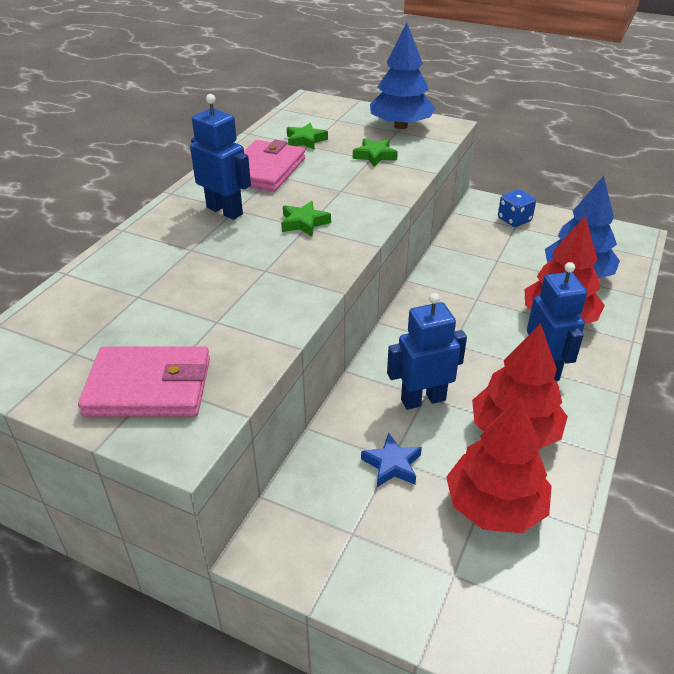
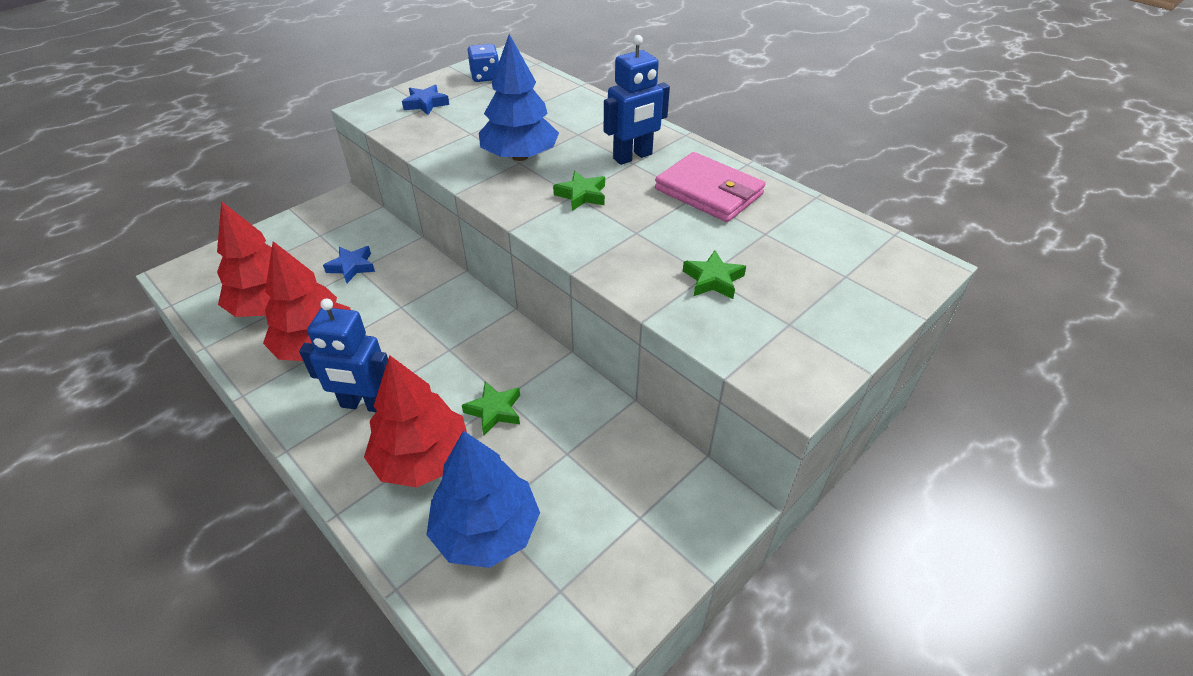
camera: 110 degrees right, 5 degrees up
pink wallet [78,346,210,417] -> blue star [402,85,449,115]
green star [287,123,328,150] -> green star moved to [462,381,520,435]
blue tree [370,23,436,129] -> blue tree moved to [479,34,559,161]
blue robot [387,293,467,410] -> none
blue dice [498,189,536,227] -> blue dice moved to [467,44,499,82]

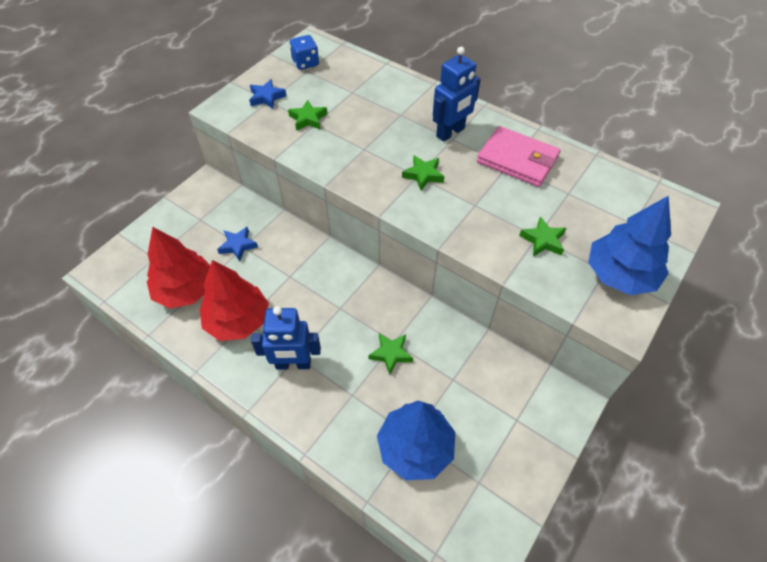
camera: 10 degrees left, 10 degrees up
red tree [364,355,467,488] -> none
blue tree [479,34,559,161] -> blue tree moved to [588,196,671,295]
none -> green star [288,100,328,131]

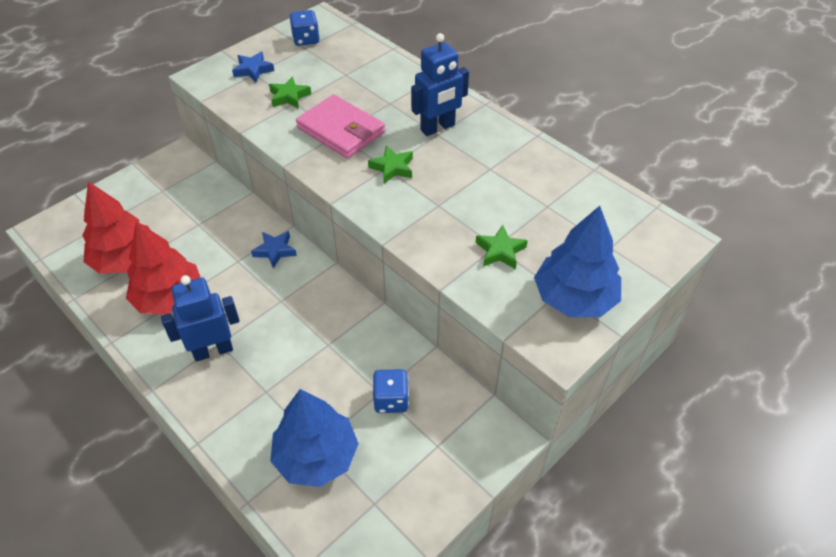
camera: 10 degrees right, 5 degrees down
blue star [217,227,258,261] -> blue star moved to [251,231,297,269]
blue robot [251,306,321,370] -> blue robot turned 150 degrees clockwise [161,275,240,362]
green star [368,333,413,375] -> none
pink wallet [477,126,560,187] -> pink wallet moved to [296,95,385,159]
none -> blue dice [373,369,409,413]

